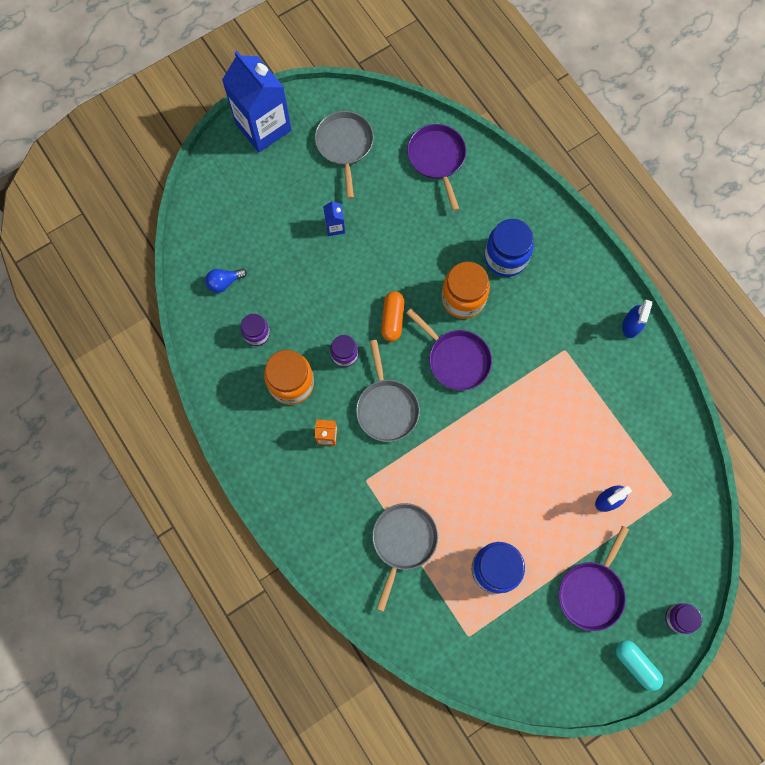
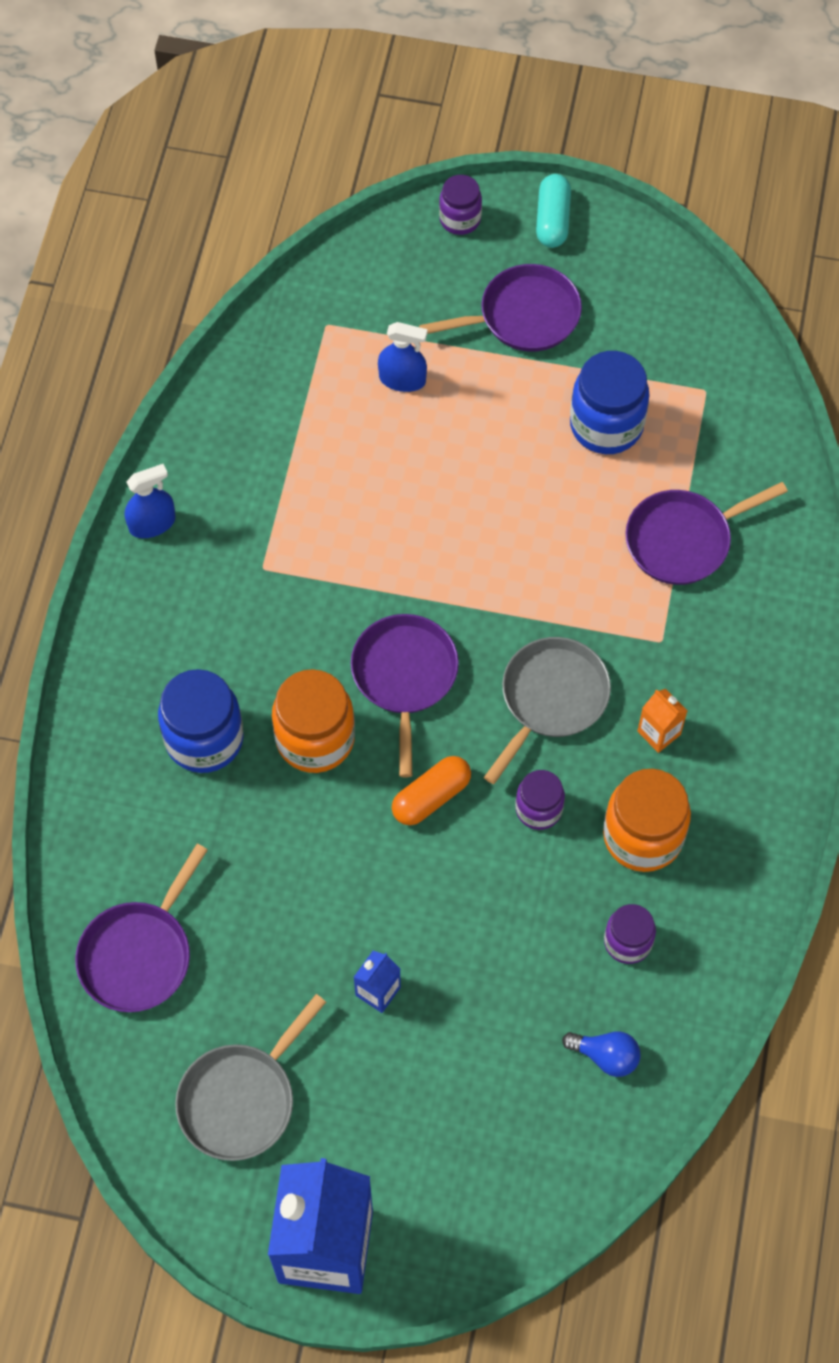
camera: 135 degrees left, 10 degrees down
grey pan [372,503,438,612] -> purple pan [625,482,788,585]

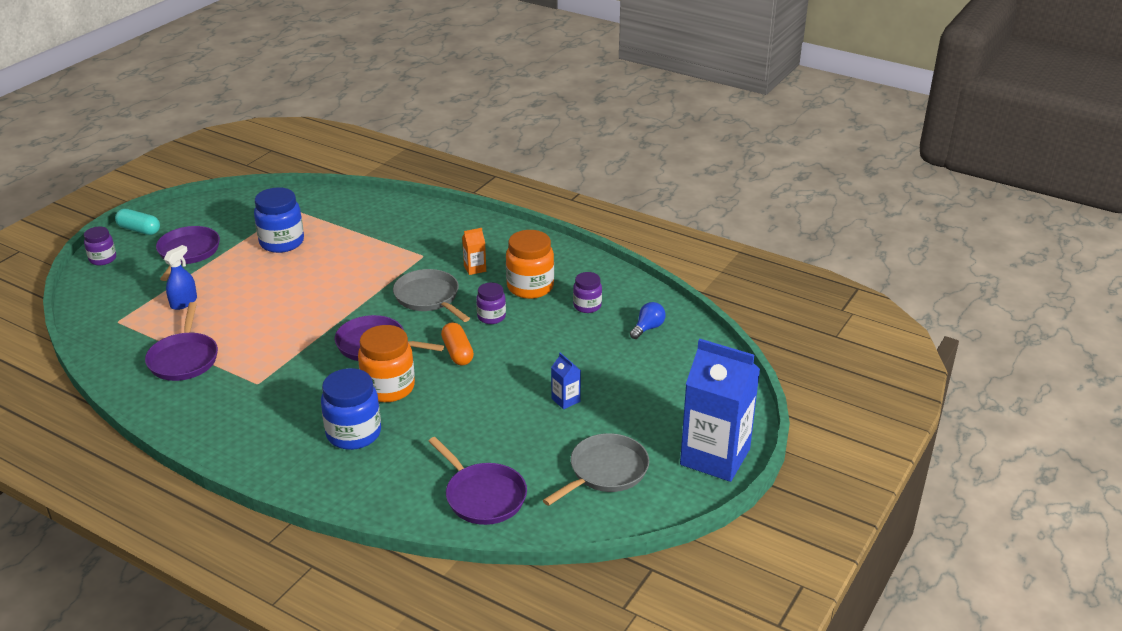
camera: 70 degrees left, 30 degrees down
blue spray bottle [125,464,175,538] -> none
grey pan [175,994,326,1161] -> grey pan turned 105 degrees counterclockwise [543,433,650,506]
purple pan [625,482,788,585] -> purple pan moved to [145,302,218,381]

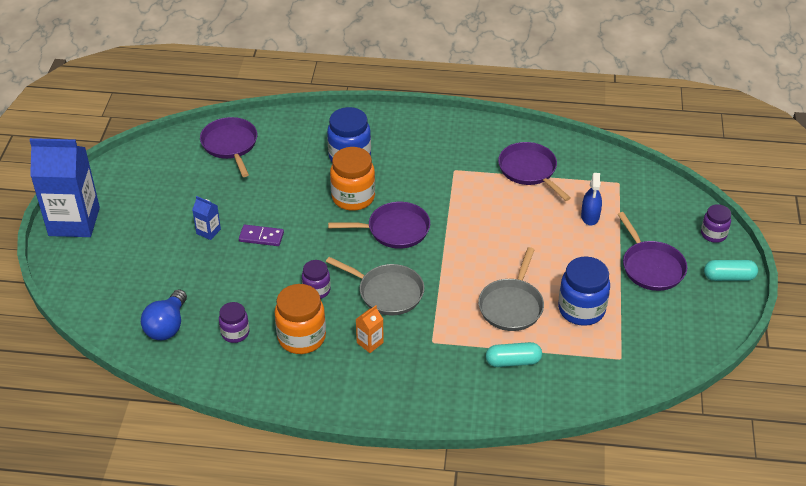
camera: 155 degrees right, 10 degrees up
purple pan [428,437,527,525] -> purple pan turned 45 degrees clockwise [200,117,257,177]
orange capsule [441,322,474,366] -> none
grey pan [543,433,650,506] -> grey pan moved to [478,247,544,331]
blue light bulb [630,302,665,339] -> blue light bulb [141,289,187,340], size x1.54
none -> purple domino [239,225,284,246]
none -> turquoise capsule [486,342,542,367]

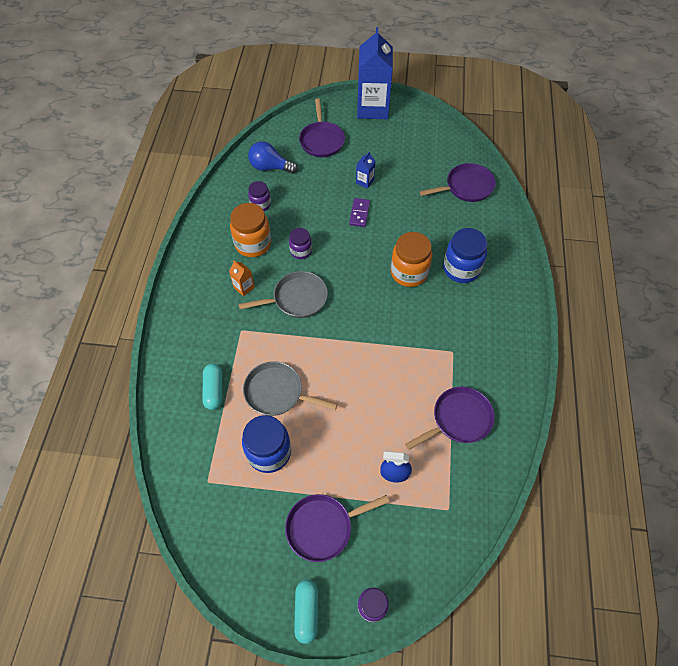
camera: 90 degrees right, 15 degrees up
grey pan [326,257,424,316] -> grey pan turned 135 degrees counterclockwise [239,271,328,318]
purple pan [328,202,430,249] -> purple pan moved to [299,98,345,157]

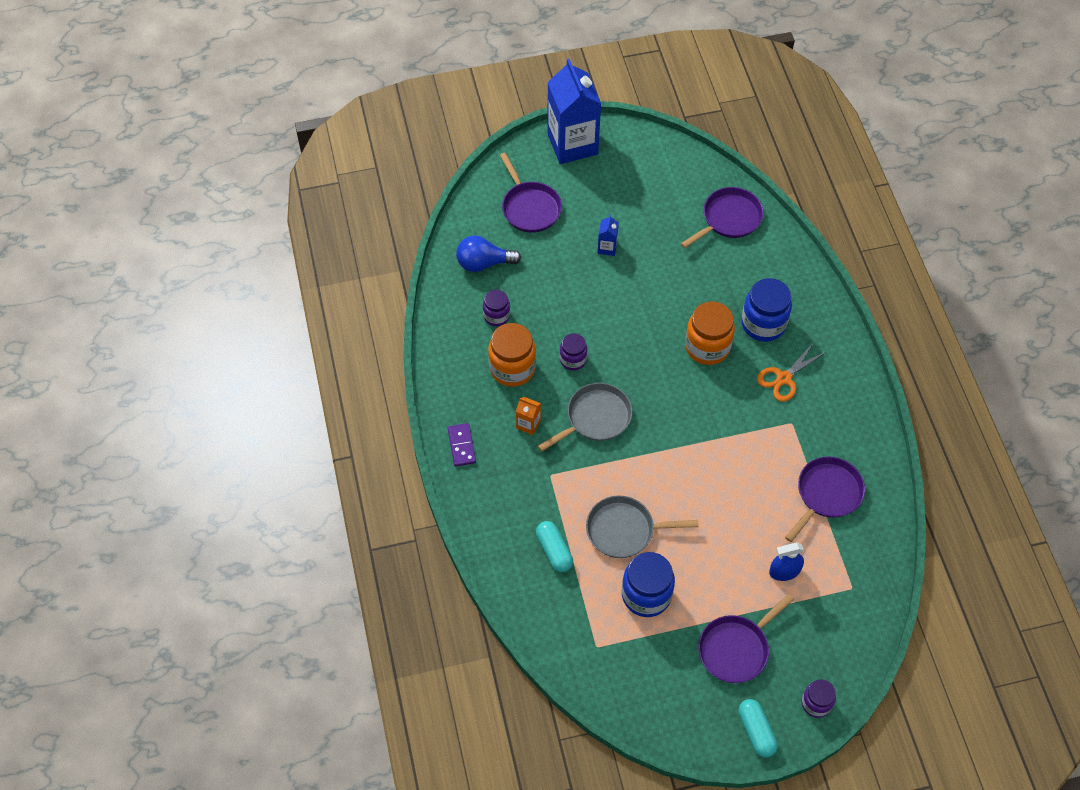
camera: 20 degrees left, 0 degrees up
purple domino [349,198,370,227] -> purple domino moved to [448,423,476,467]
none -> orange scissors [757,342,826,402]

